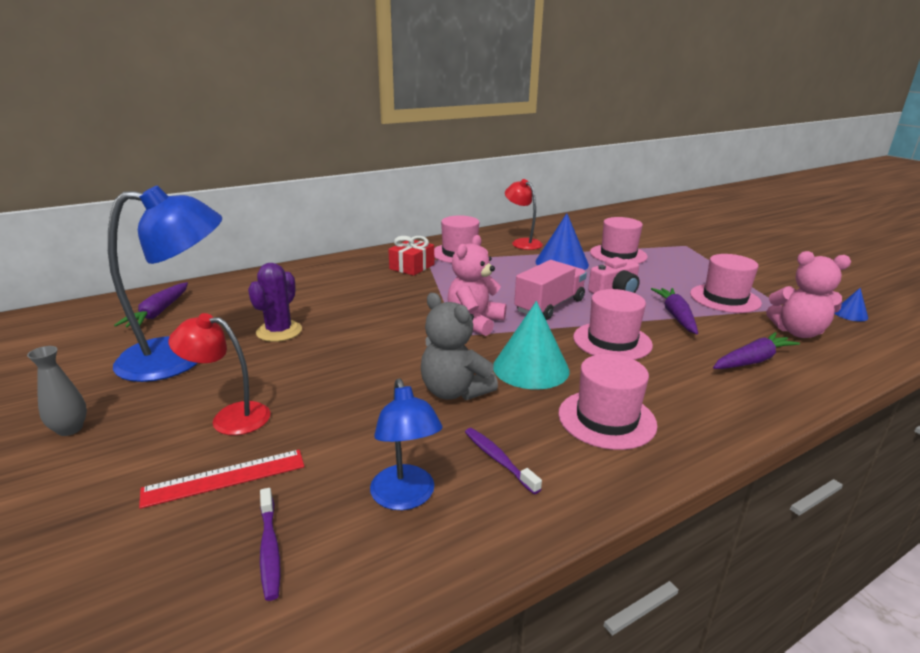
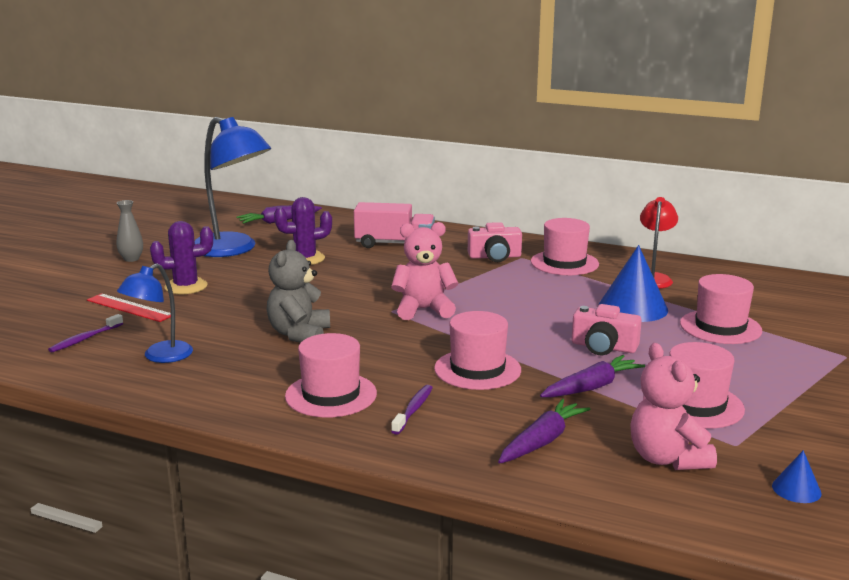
camera: 55 degrees right, 5 degrees down
red lamp [169,313,271,435] -> purple cactus [150,221,213,294]
red gift [388,236,434,276] -> pink camera [468,222,522,262]
purple toothbrush [465,428,542,494] -> purple toothbrush moved to [391,385,433,435]
turquoise cone [493,301,569,389] -> none
pink truck [514,260,587,320] -> pink truck moved to [354,202,435,248]
purple carrot [713,332,800,369] -> purple carrot turned 75 degrees counterclockwise [498,399,590,463]

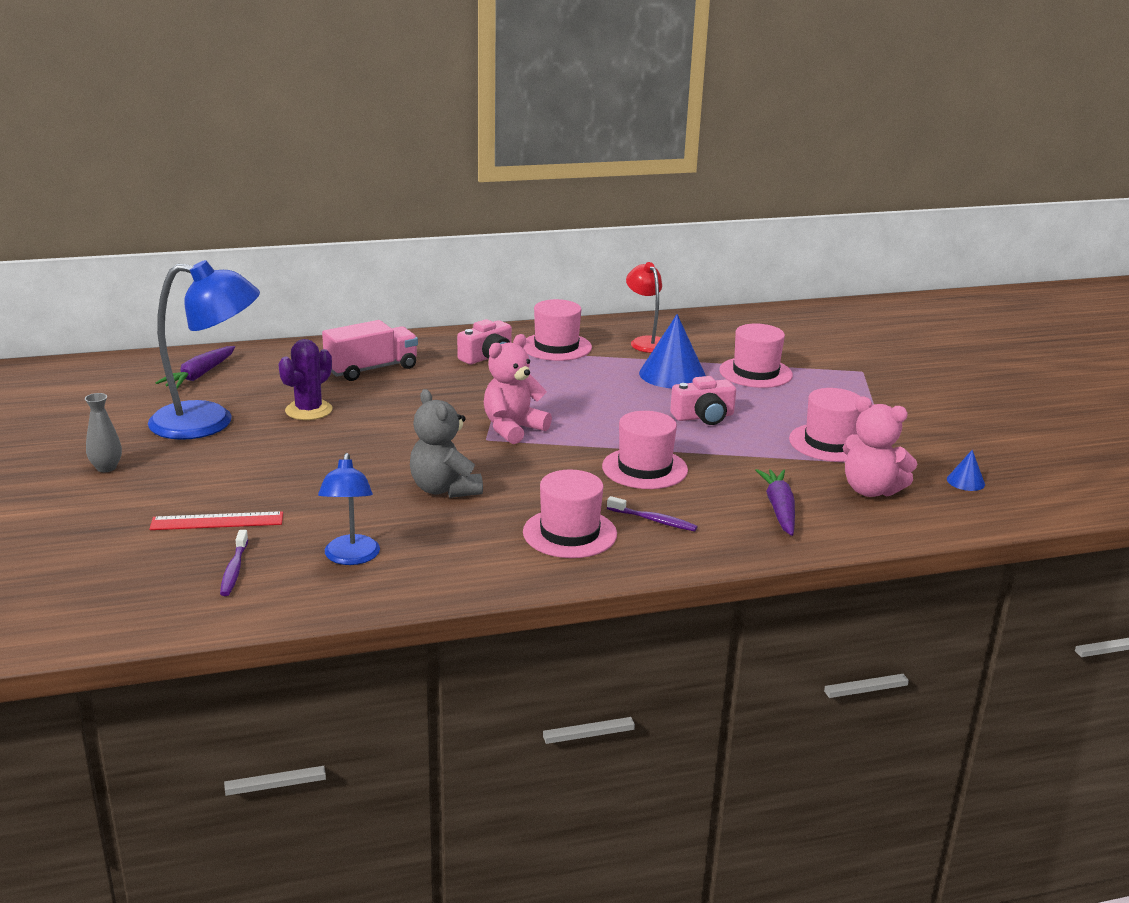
camera: 40 degrees left, 5 degrees up
purple cactus [150,221,213,294] -> none
purple toothbrush [391,385,433,435] -> purple toothbrush turned 135 degrees clockwise [607,496,698,531]
purple carrot [540,355,645,397] -> none

